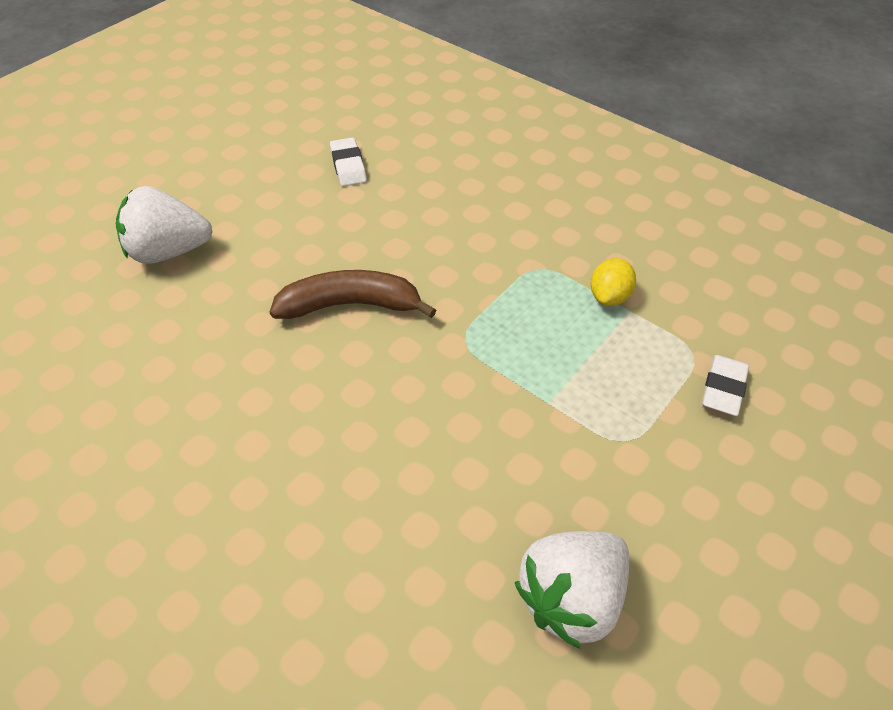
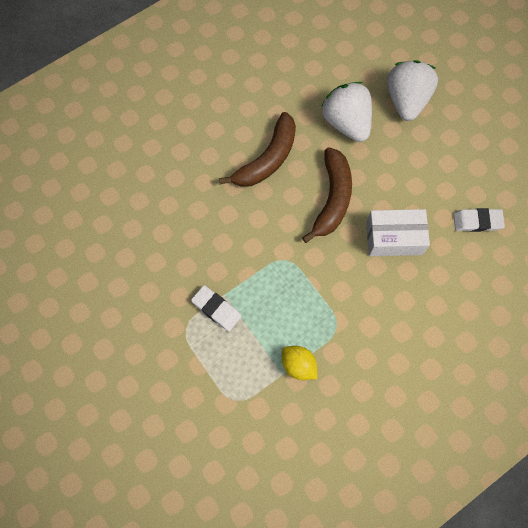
camera: 105 degrees right, 20 degrees up
white strawberry [515,531,629,649] -> white strawberry moved to [321,82,372,142]
white eraser [702,355,749,416] -> white eraser moved to [191,285,241,331]
none -> brown banana [219,112,296,187]
none -> white box [366,209,430,256]

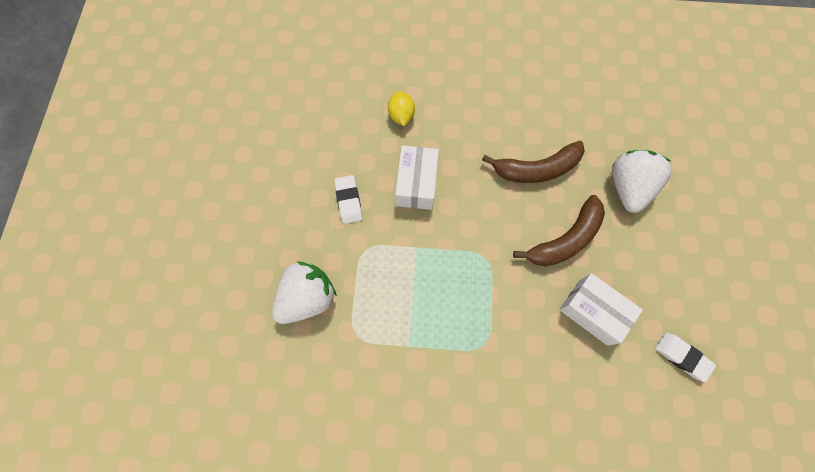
camera: 40 degrees right, 0 degrees up
white eraser [191,285,241,331] -> white eraser moved to [334,175,362,224]
yellow lemon [282,346,317,380] -> yellow lemon moved to [388,91,415,126]
white strawberry [387,60,438,121] -> white strawberry moved to [272,261,337,324]
none -> white box [395,146,439,210]

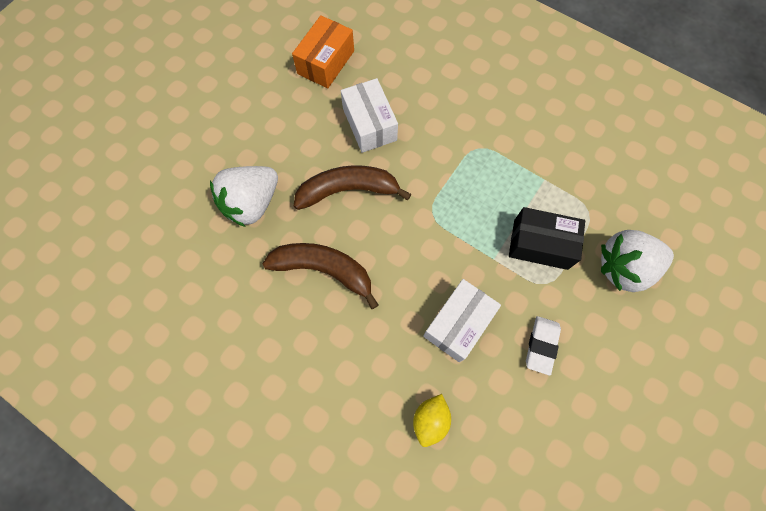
camera: 150 degrees left, 0 degrees up
white eraser [655,333,716,382] -> orange box [292,15,354,88]
none -> black box [509,207,585,270]

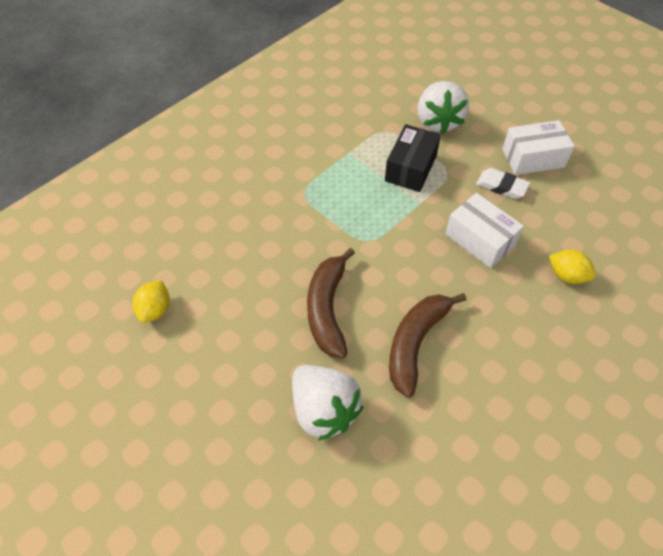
camera: 80 degrees left, 15 degrees down
orange box [292,15,354,88] -> yellow lemon [133,280,170,323]
white box [341,78,398,153] -> white box moved to [502,120,575,175]

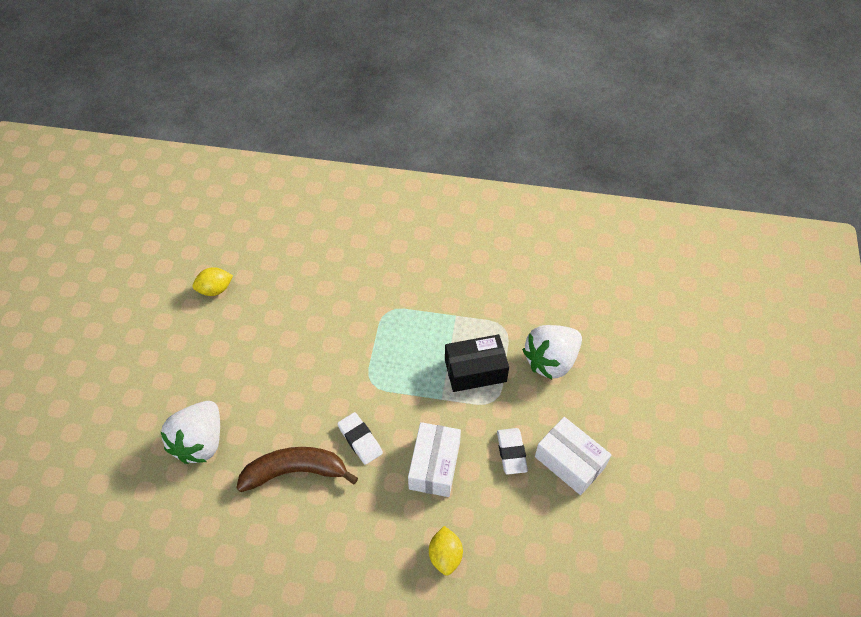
camera: 55 degrees right, 0 degrees up
brown banana [307,248,355,358] -> none
none -> white eraser [337,412,383,465]

